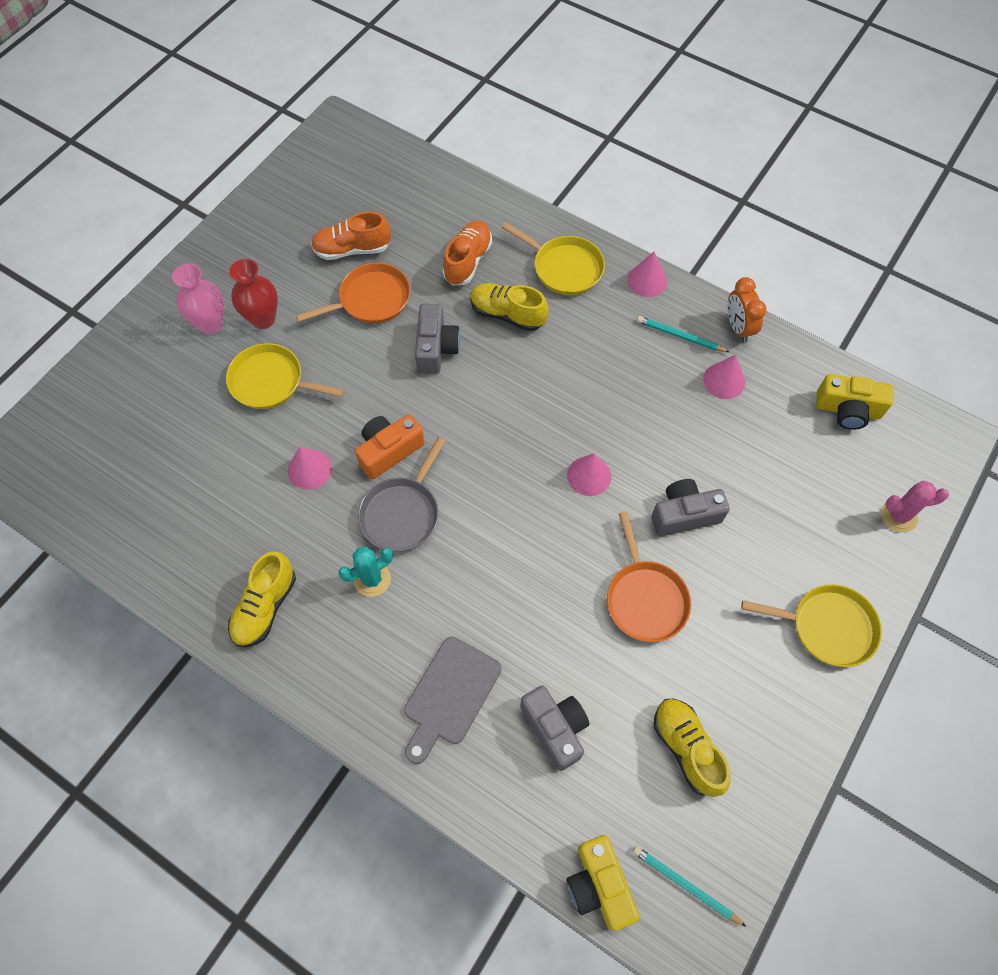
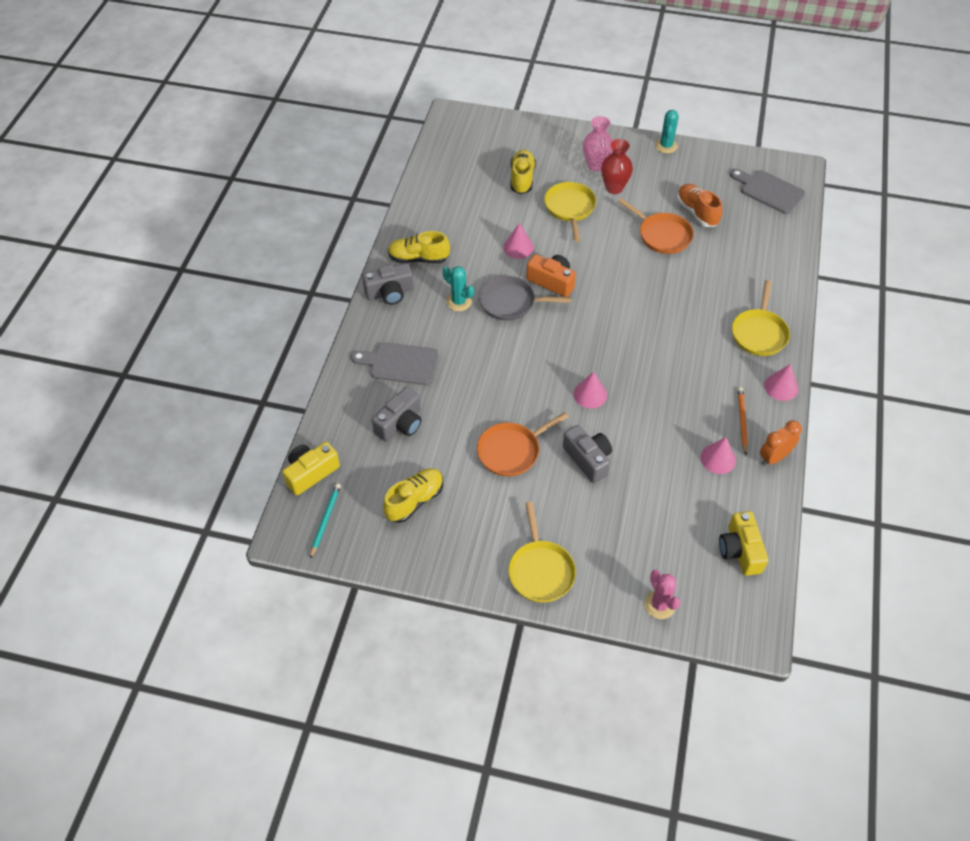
camera: 70 degrees right, 10 degrees down
grey camera [415,303,460,374] -> grey camera moved to [362,263,414,305]
orange shoe [443,221,492,286] -> none
yellow shoe [470,283,549,331] -> yellow shoe moved to [510,150,536,194]
turquoise pencil [637,316,729,352] -> orange pencil [738,387,748,455]
none -> turquoise cactus [655,110,679,153]
none -> grey cutting board [730,169,805,214]

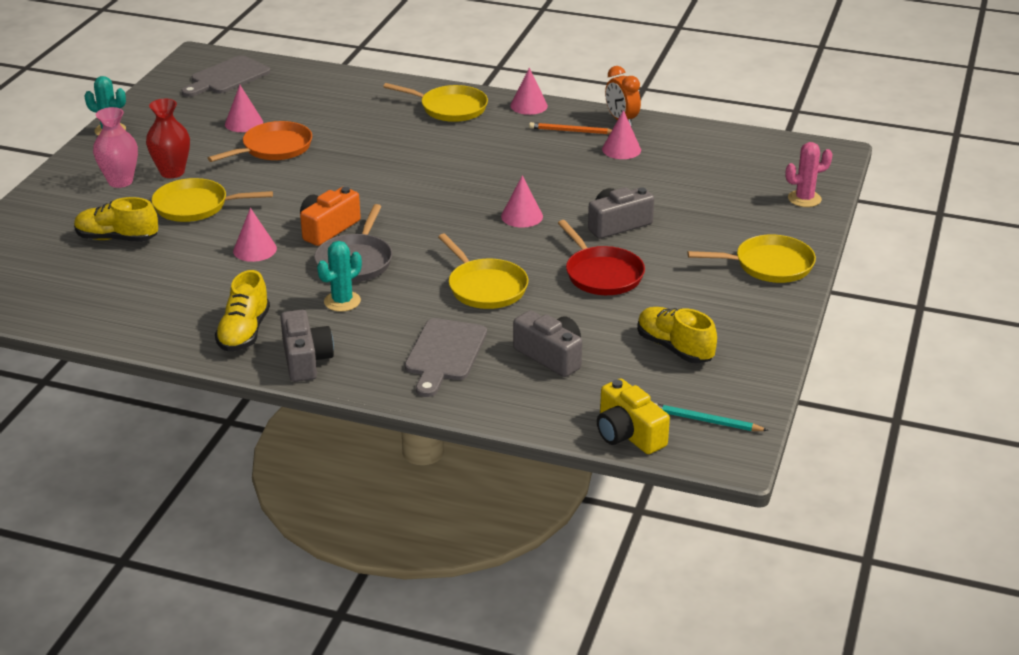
camera: 85 degrees left, 20 degrees down
orange pan [477,412,568,476] -> red pan [558,220,645,295]
orange shoe [677,184,722,227] -> pink cone [225,85,263,132]
yellow camera [719,511,768,576] -> none
none -> yellow pan [438,234,528,309]

